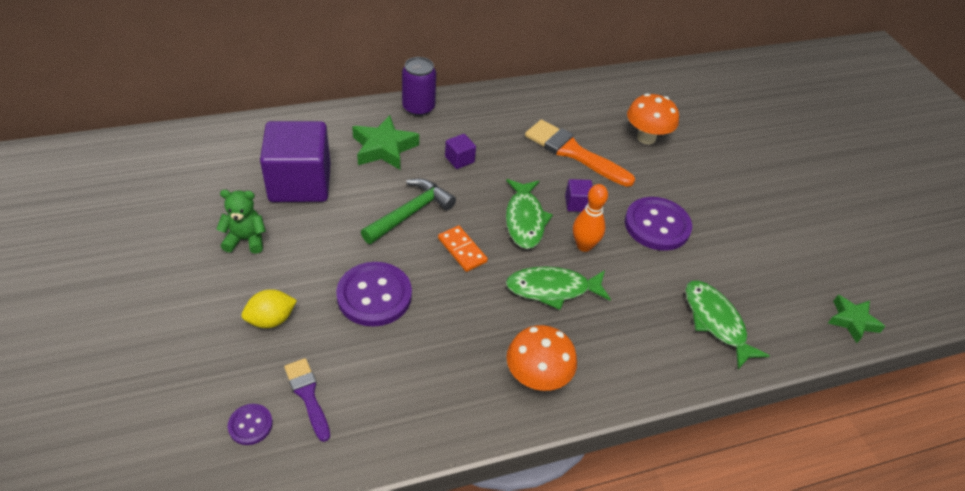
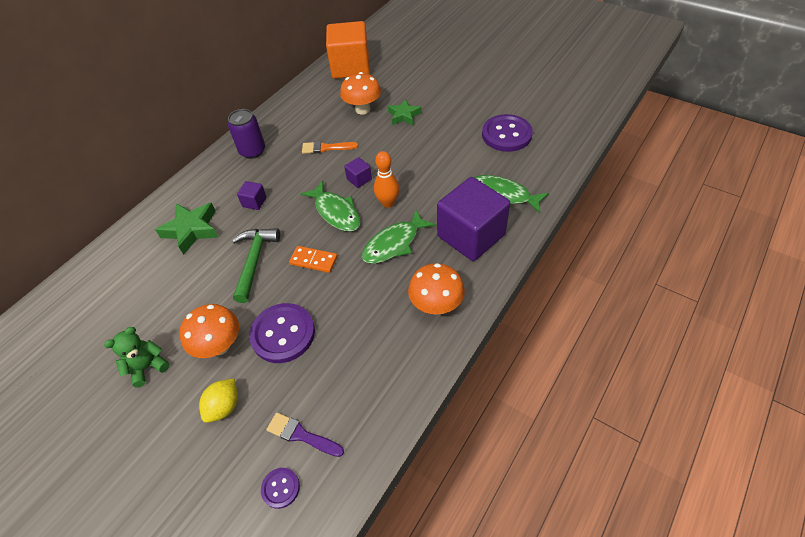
camera: 30 degrees left, 5 degrees up
purple cube [260,121,330,202] -> purple cube moved to [437,177,510,261]
purple can [402,57,436,116] -> purple can moved to [228,109,265,159]
orange brush [525,120,635,187] -> orange brush [302,141,358,154], size x0.58
purple button [625,197,692,251] -> purple button moved to [482,114,533,152]
green star [828,295,886,343] -> green star moved to [388,99,422,125]
none -> orange mushroom [179,304,239,358]
none -> orange cube [326,21,370,79]

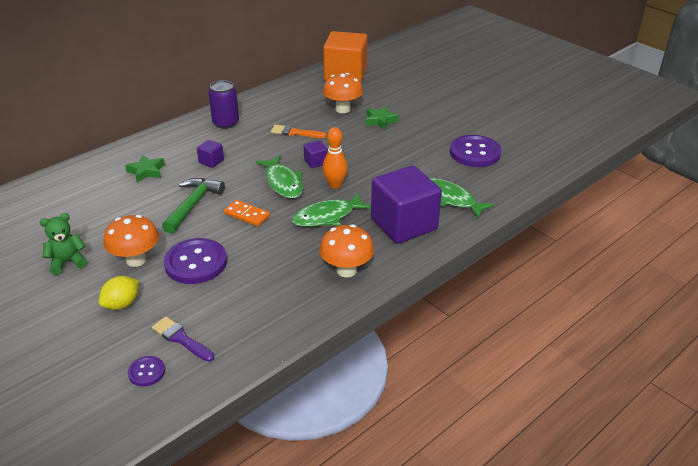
camera: 10 degrees right, 15 degrees down
green star [155,203,218,255] -> green star [125,155,165,182], size x0.67

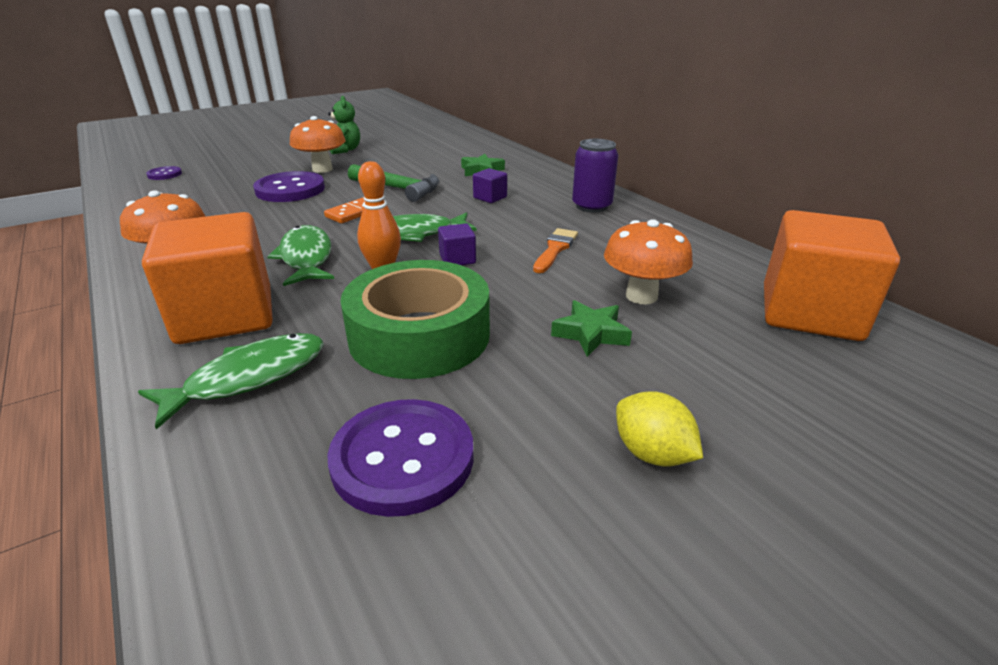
camera: 100 degrees right, 5 degrees down
yellow lemon [99,276,139,310] -> yellow lemon moved to [616,391,703,467]
purple brush [152,317,215,362] -> none
purple cube [371,165,442,244] -> orange cube [142,212,273,344]
none -> green tape [341,260,490,379]

